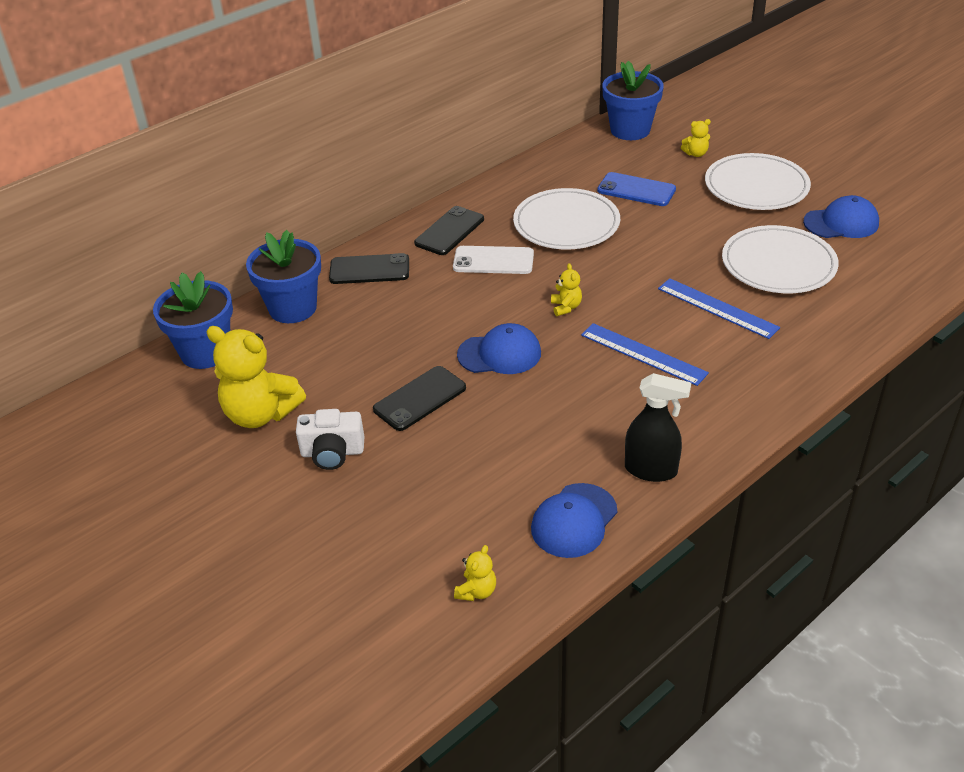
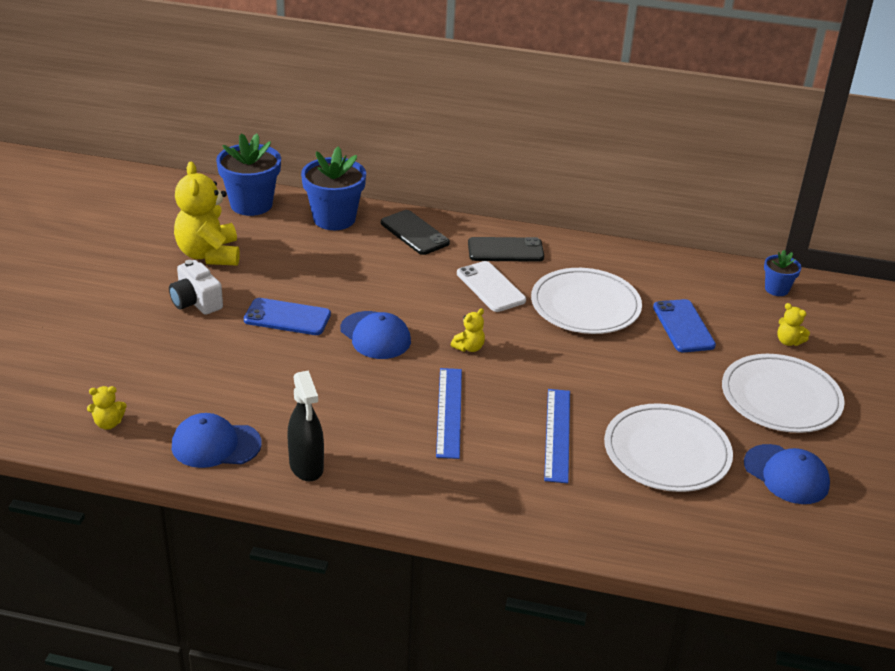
camera: 50 degrees right, 5 degrees down
black phone [373,366,466,431] -> blue phone [244,298,331,335]
blue flower pot [602,61,664,140] -> blue flower pot [764,250,801,296], size x0.54

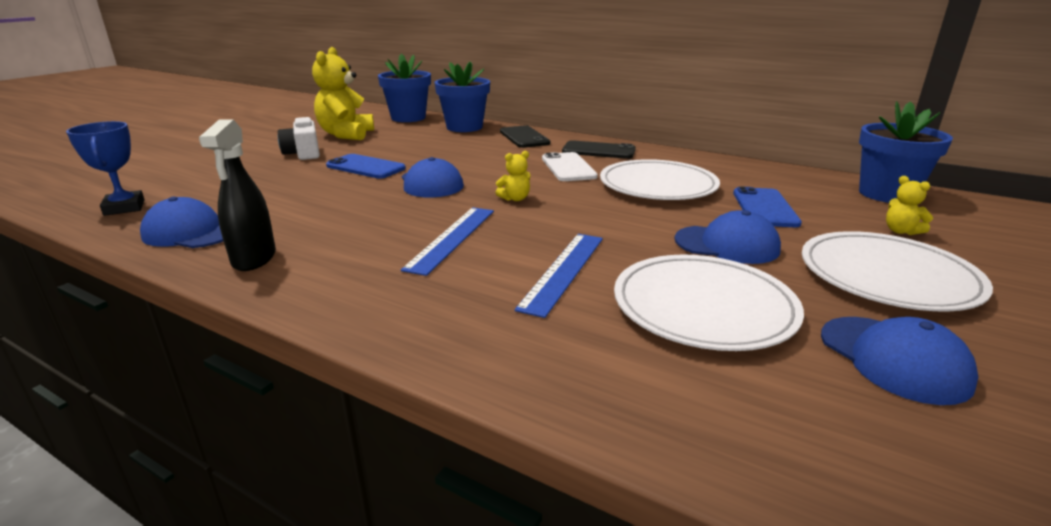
camera: 20 degrees right, 10 degrees down
yellow teddy bear [87,386,127,430] -> blue trophy [66,121,145,216]
blue flower pot [764,250,801,296] -> blue flower pot [859,101,953,203], size x1.86
none -> blue cap [674,210,781,264]

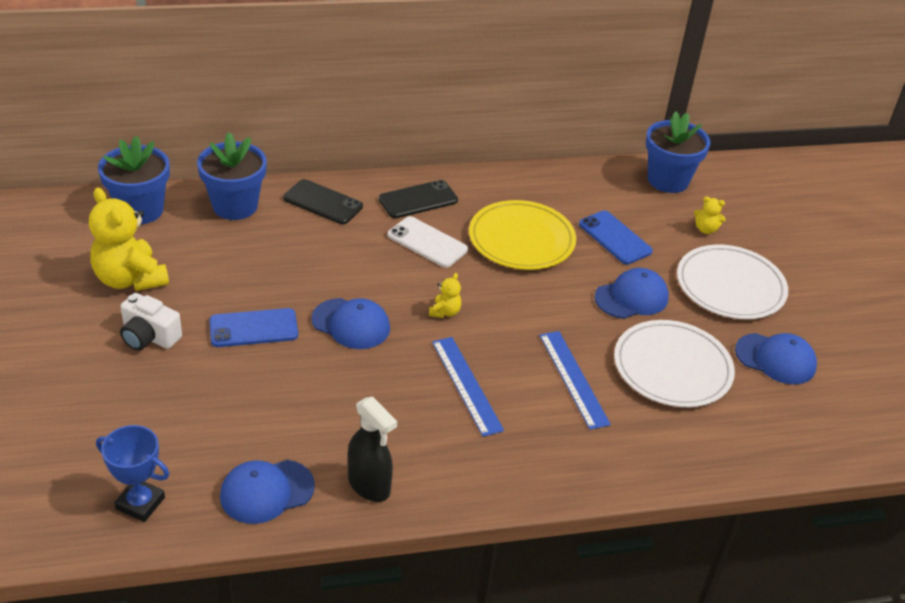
camera: 45 degrees left, 15 degrees up
white plate [600,159,720,200] -> yellow plate [469,200,576,270]

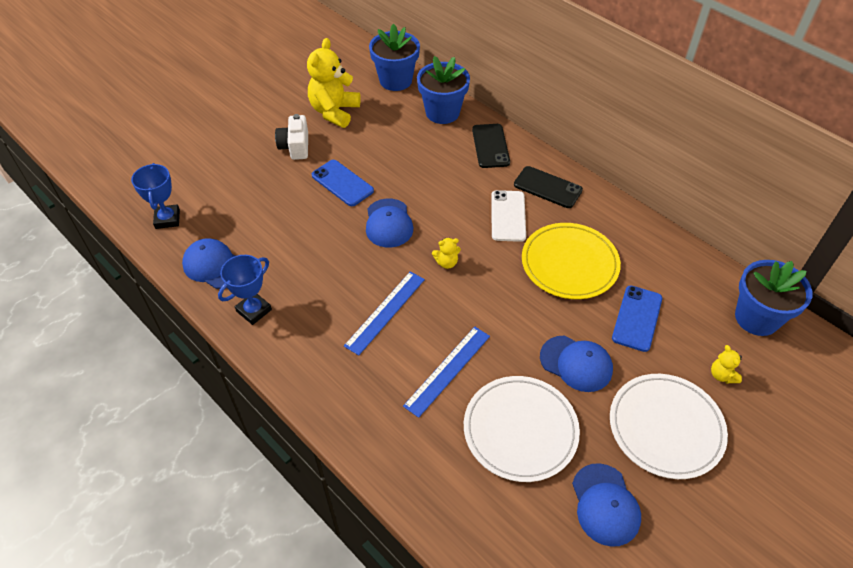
camera: 60 degrees right, 10 degrees up
black spray bottle [347,397,397,502] -> blue trophy [218,255,272,325]

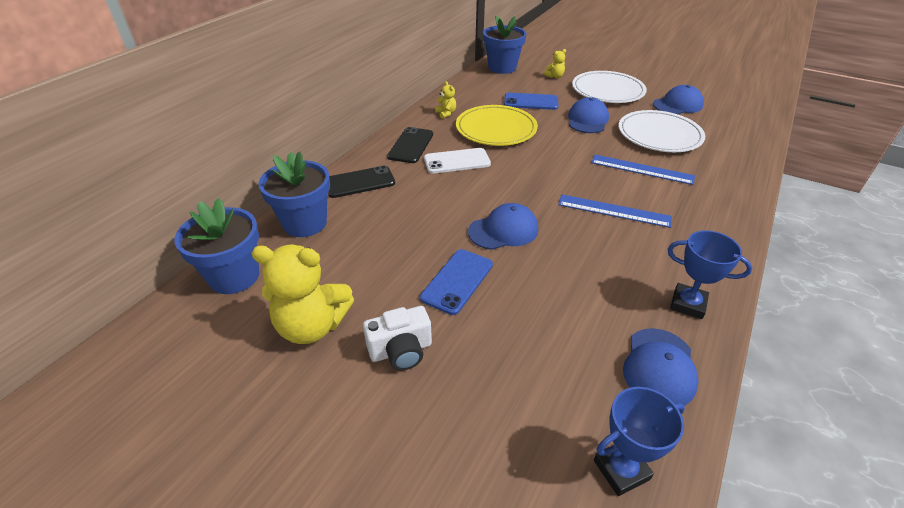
camera: 105 degrees left, 10 degrees down
yellow teddy bear [432,238,461,269] -> yellow teddy bear moved to [435,81,456,119]

